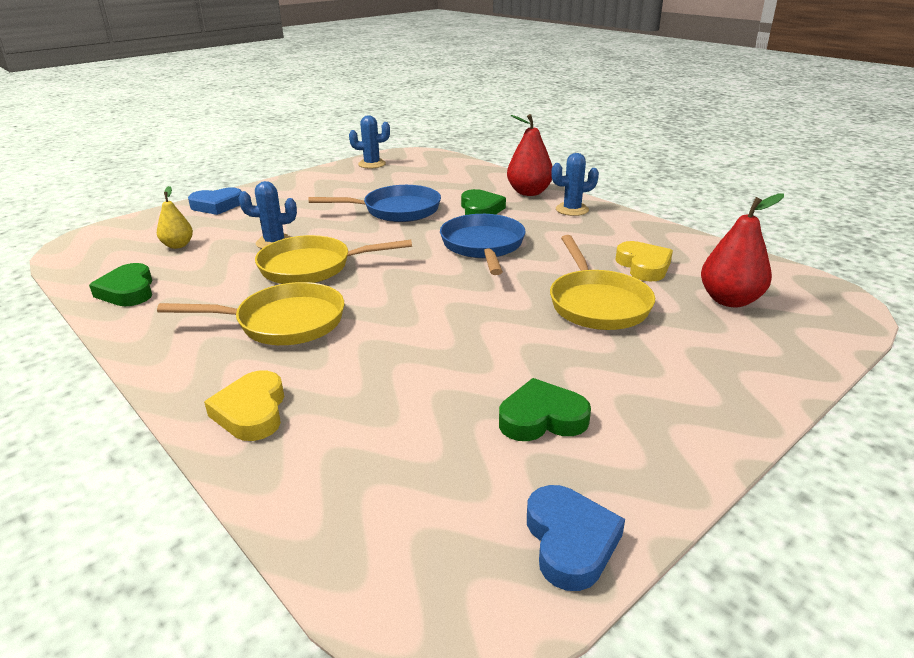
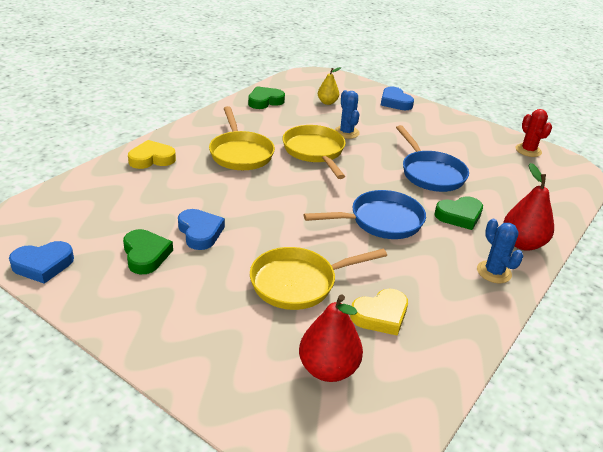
camera: 75 degrees right, 5 degrees up
blue cactus [349,115,390,168] -> red cactus [515,109,552,157]
none -> blue heart [178,209,225,250]

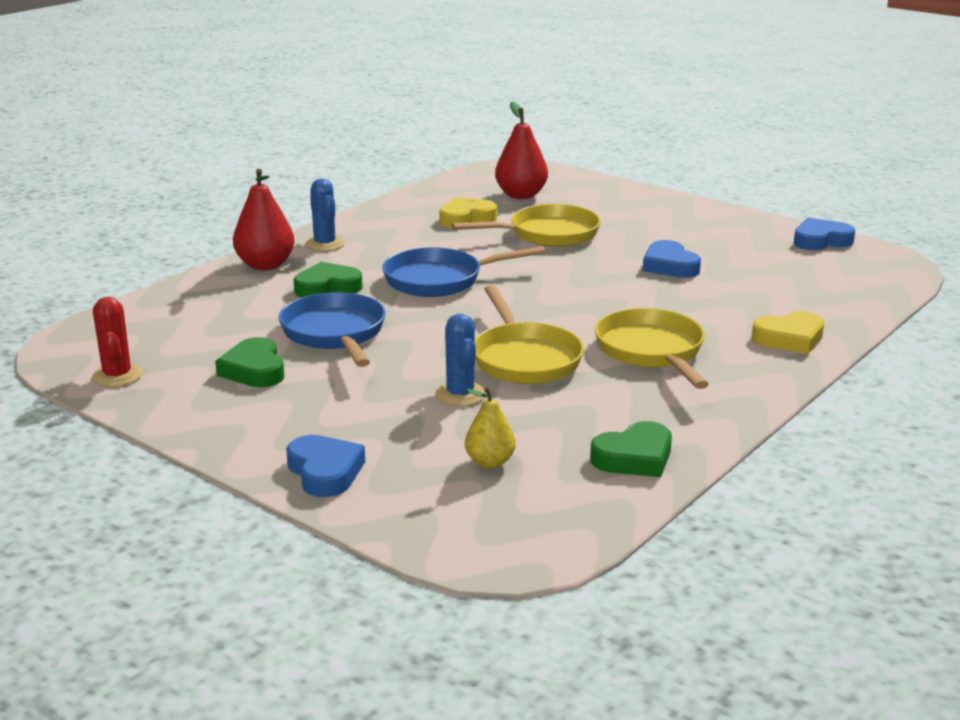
camera: 175 degrees left, 10 degrees down
green heart [123,229,173,274] -> green heart moved to [215,337,284,387]

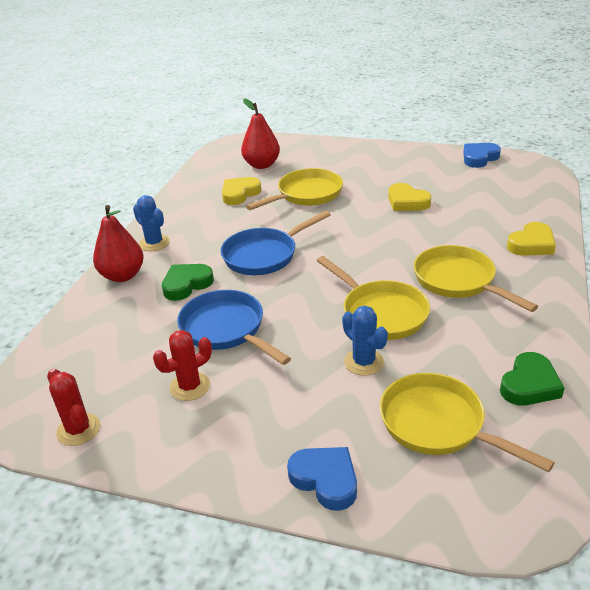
camera: 20 degrees left, 10 degrees up
green heart [215,337,284,387] -> red cactus [153,330,212,401]
yellow pear [465,387,516,468] -> yellow pan [380,373,555,472]
blue heart [643,240,701,278] -> yellow heart [388,183,431,211]

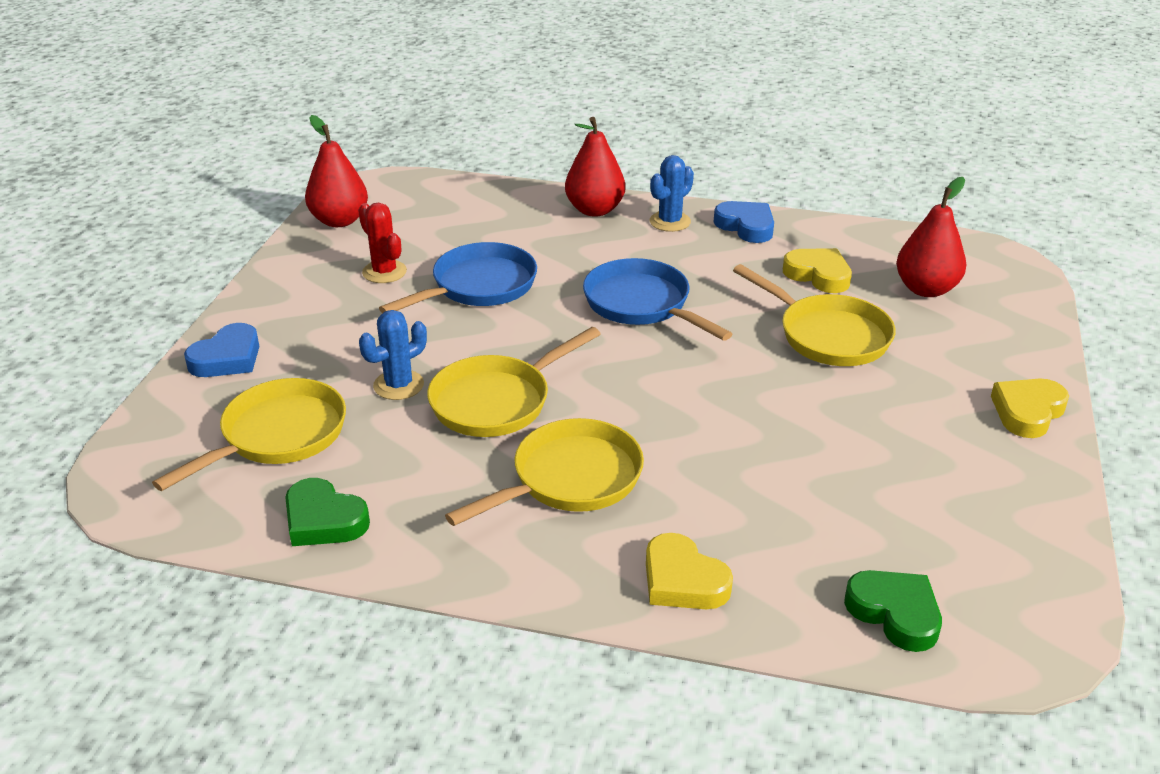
camera: 85 degrees right, 0 degrees up
red cactus [47,368,100,446] -> red pear [305,115,368,227]
green heart [162,264,214,301] -> green heart moved to [844,570,942,652]
yellow heart [388,183,431,211] -> yellow heart moved to [991,378,1069,438]
blue heart [463,143,501,168] -> blue heart moved to [714,201,774,243]

